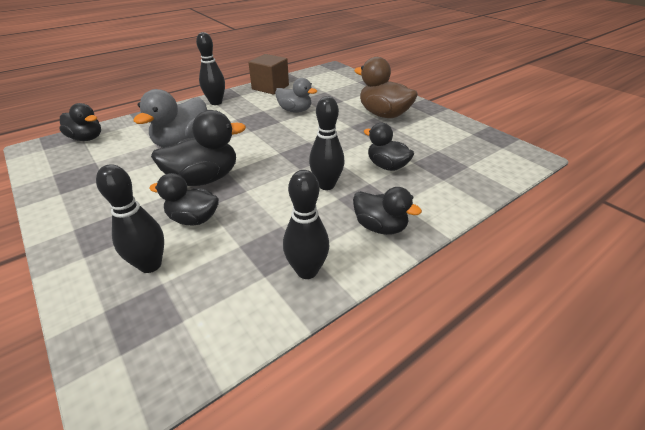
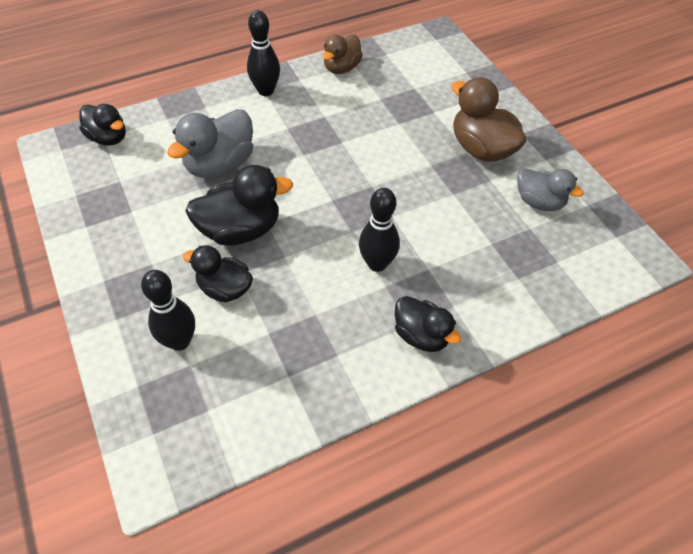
camera: 10 degrees right, 15 degrees up
brown cube [248,54,289,94] -> brown duck [323,35,363,74]
grey duck [275,78,317,113] -> grey duck moved to [517,168,584,211]
black bowling pin [283,170,329,279] -> none
black duck [363,123,414,171] -> none

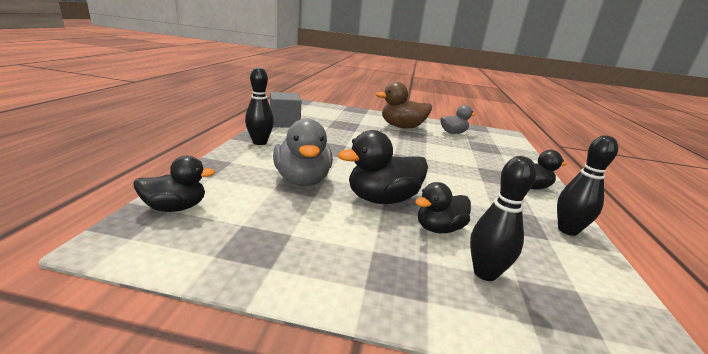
camera: 55 degrees left, 30 degrees down
black duck [185,165,293,246] -> black duck turned 135 degrees counterclockwise [338,130,428,204]
brown duck [323,35,363,74] -> grey cube [270,92,301,128]
black bowling pin [359,188,400,272] -> black bowling pin moved to [557,135,618,236]

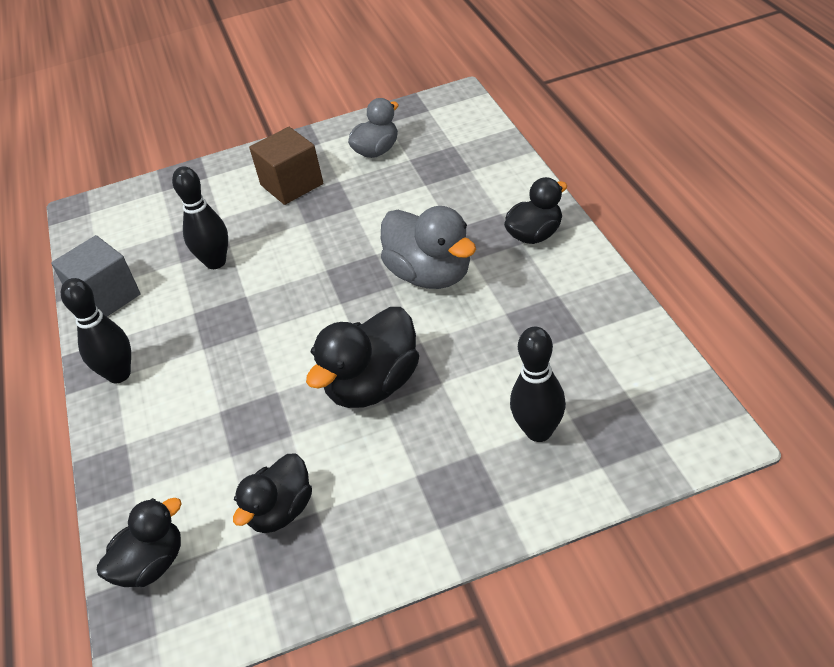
camera: 20 degrees left, 20 degrees up
grey duck [273,119,333,186] -> grey duck moved to [381,206,476,289]
brown duck [375,82,432,128] -> brown cube [249,127,323,205]
black duck [415,182,471,233] -> black duck moved to [233,454,312,533]
black bowling pin [557,135,618,236] -> black bowling pin moved to [172,166,228,269]

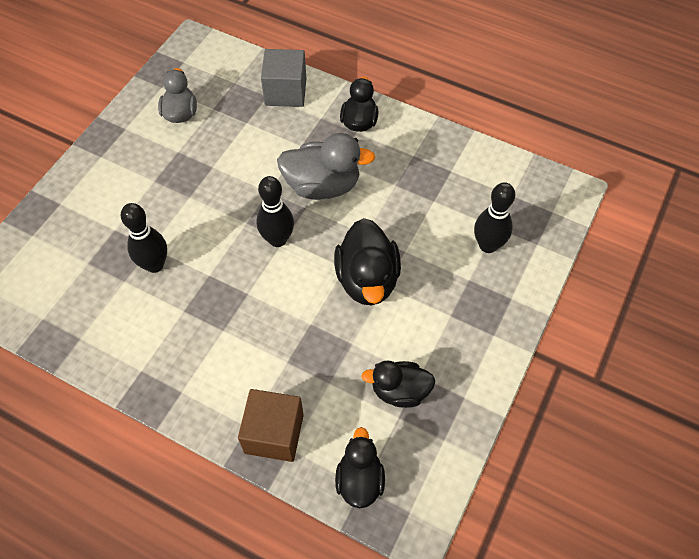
camera: 50 degrees left, 15 degrees up
grey cube [51,235,141,317] -> grey cube moved to [261,49,307,107]
black bowling pin [61,278,131,383] -> black bowling pin moved to [256,176,294,247]
black duck [233,454,312,533] -> black duck turned 105 degrees clockwise [361,360,435,408]
brown cube [249,127,323,205] -> brown cube moved to [238,389,304,462]

